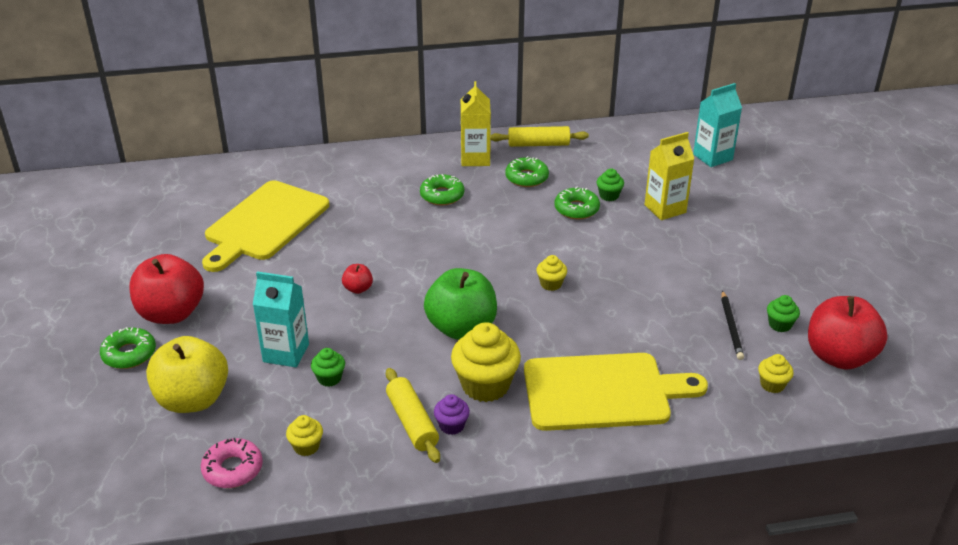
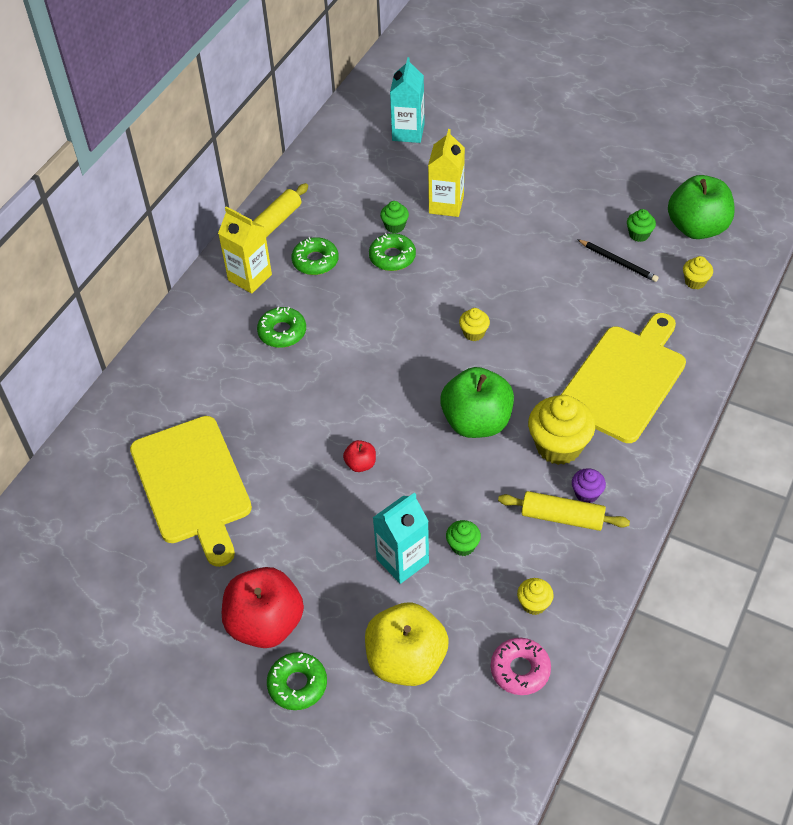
camera: 50 degrees left, 15 degrees up
red apple [808,296,888,370] -> green apple [668,175,735,239]

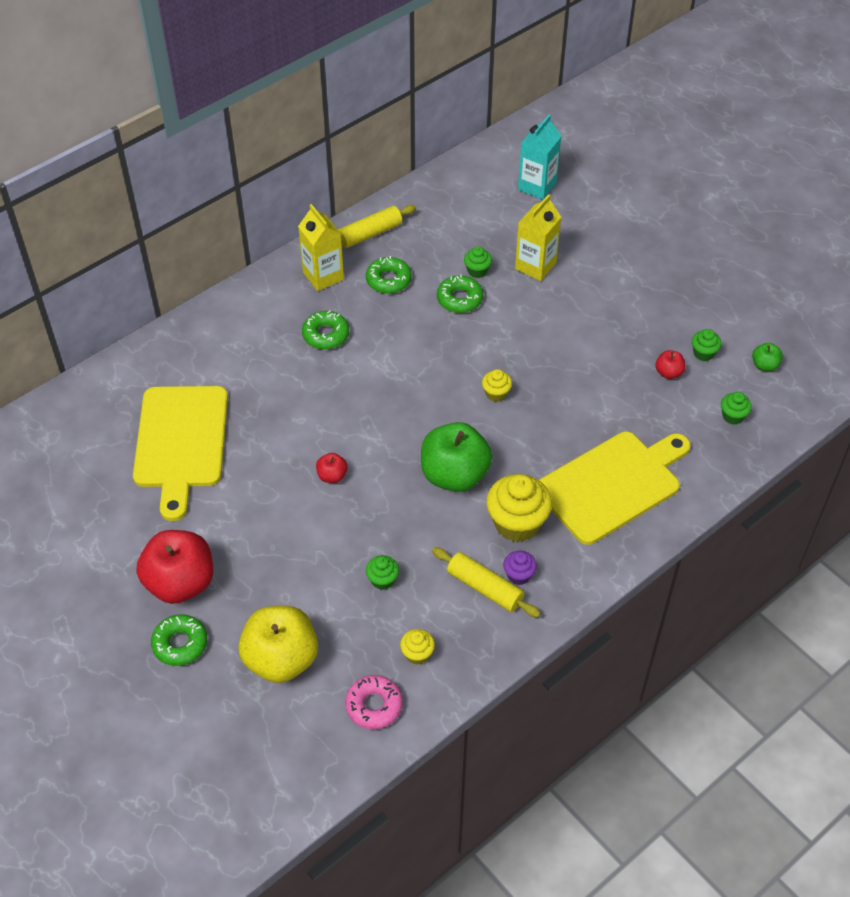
camera: 20 degrees right, 0 degrees up
turquoise carton [373,492,429,584] -> none
black pencil [577,239,659,282] -> red apple [655,350,686,379]
green apple [668,175,735,239] -> green apple [752,343,783,371], size x0.44
yellow cupcake [683,256,713,289] -> green cupcake [721,392,752,425]

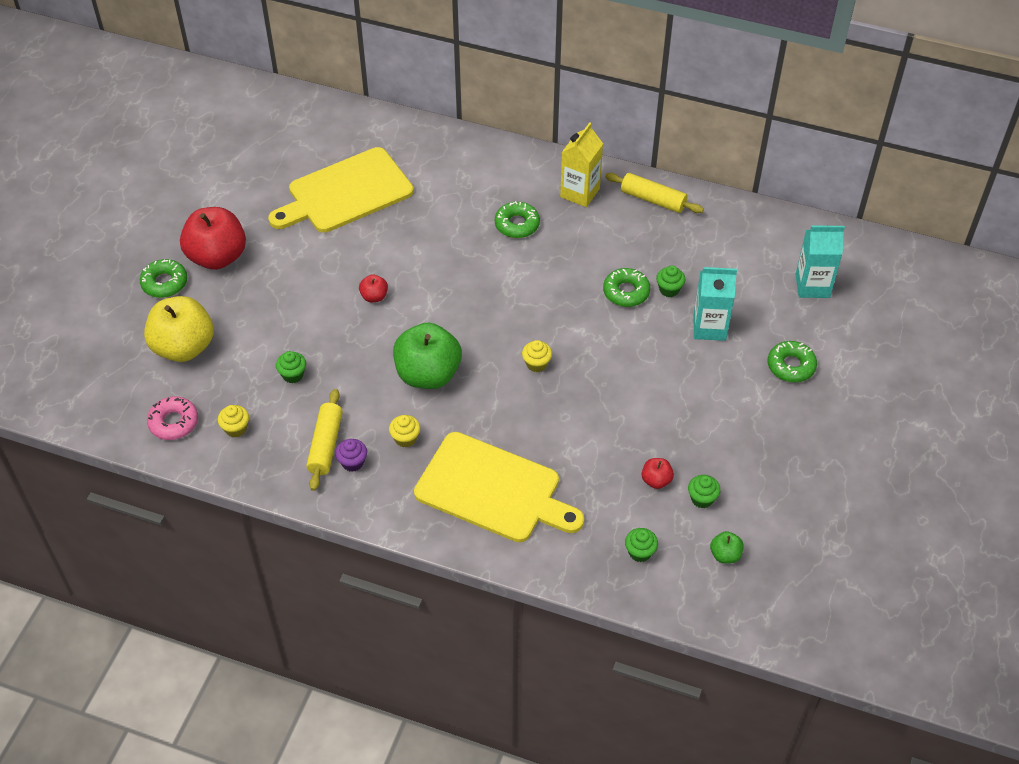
camera: 60 degrees right, 0 degrees up
green donut [366,256,412,294] -> green donut moved to [768,341,817,382]
yellow cupcake [486,474,552,542] -> yellow cupcake [389,415,420,448], size x0.50
yellow carton [515,194,561,281] -> turquoise carton [694,267,737,341]

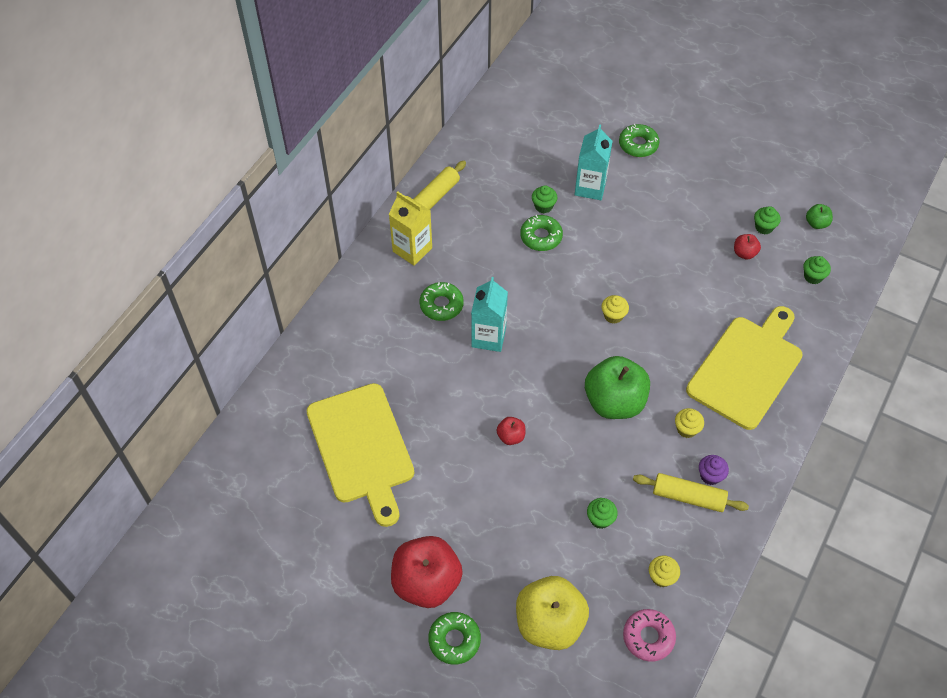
camera: 80 degrees left, 5 degrees up
turquoise carton [795,225,845,298] -> turquoise carton moved to [471,277,508,352]

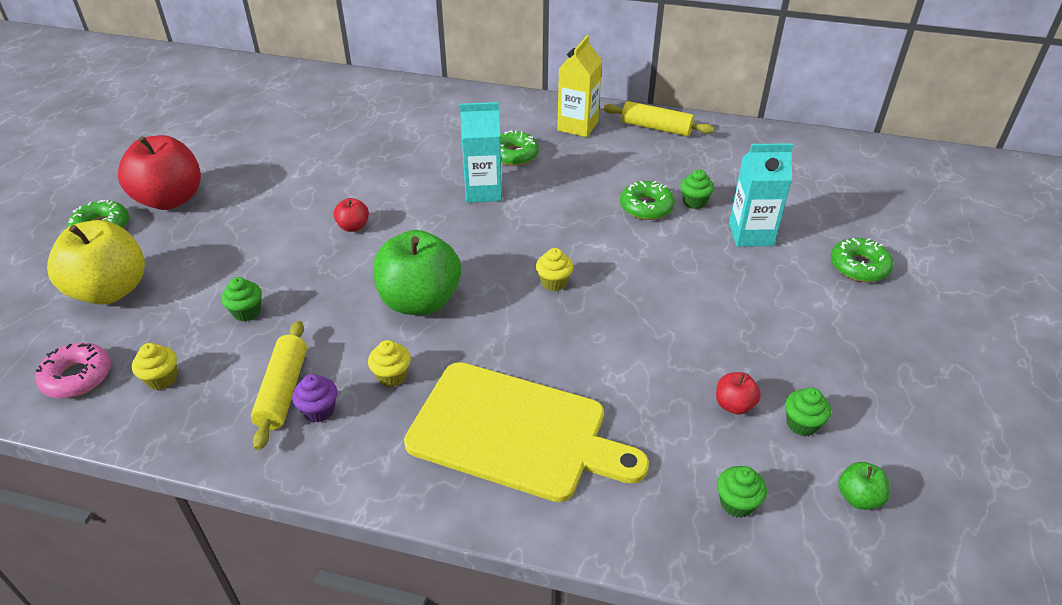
camera: 75 degrees right, 15 degrees down
yellow cutting board [306,383,414,527] -> none

